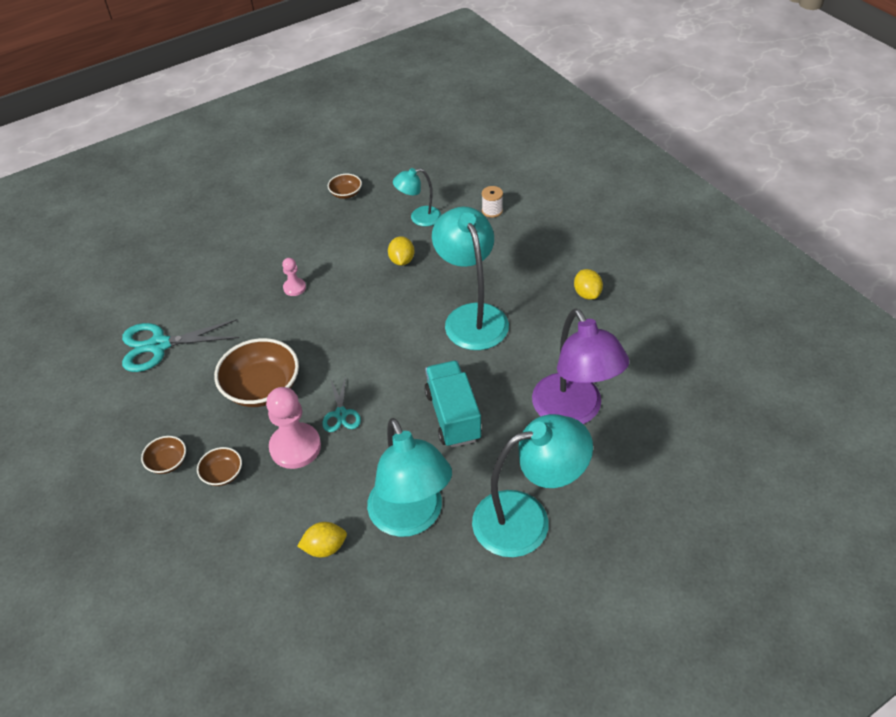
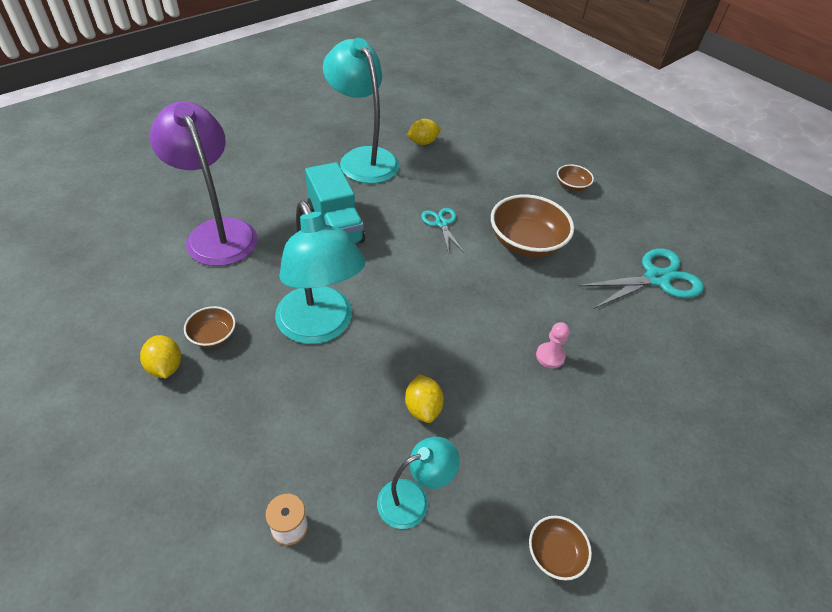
camera: 165 degrees right, 0 degrees up
brown bowl [197,447,242,486] -> brown bowl moved to [184,306,236,348]
pink pawn [266,387,321,469] -> none
turquoise lamp [472,414,593,557] -> none

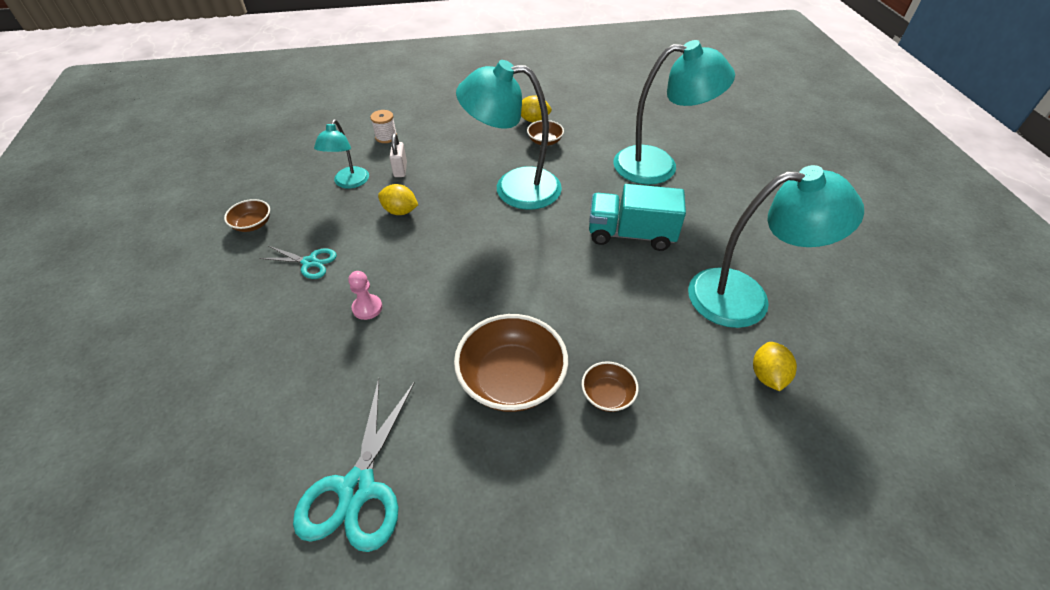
camera: 125 degrees right, 0 degrees up
purple lamp [150,101,257,266] -> turquoise lamp [613,40,735,185]
turquoise scissors [421,208,464,253] -> turquoise scissors moved to [259,246,337,279]
brown bowl [557,164,594,191] -> brown bowl moved to [582,361,639,412]
none -> white padlock [389,133,407,177]

